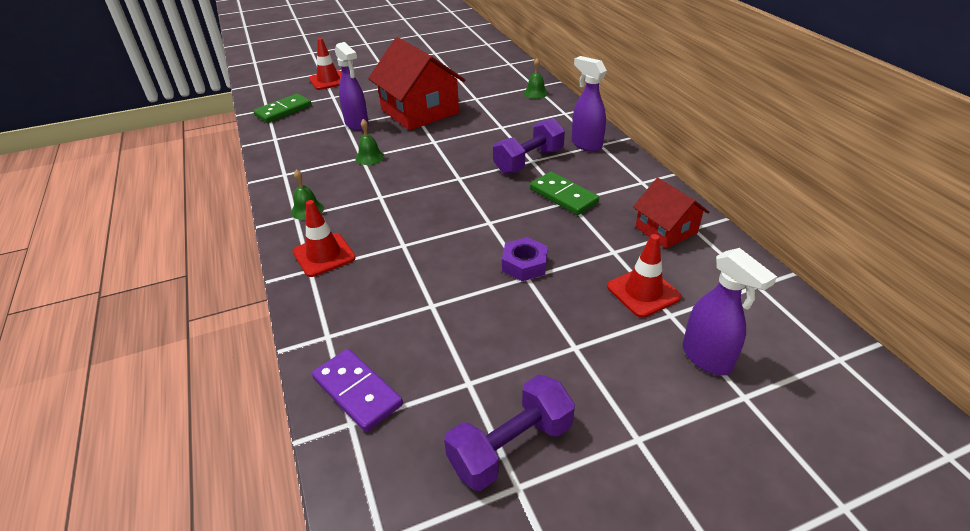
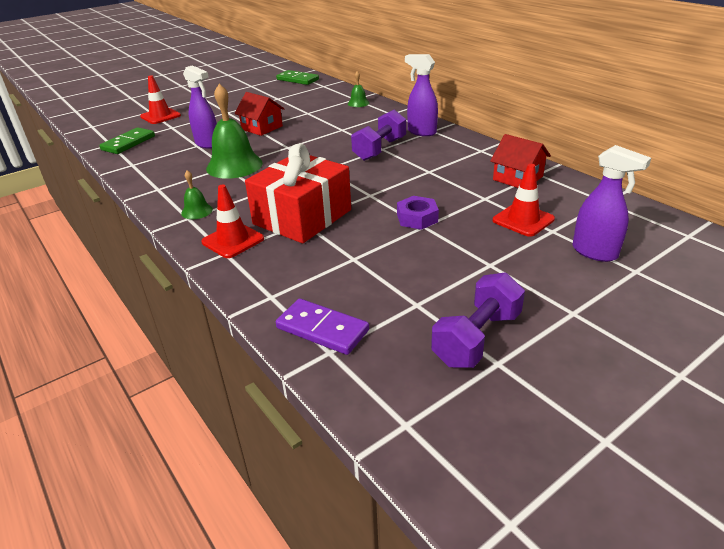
camera: 15 degrees left, 5 degrees down
green bell [356,119,384,165] -> green bell [206,84,263,179], size x2.08
red house [368,37,465,130] -> red house [235,92,285,136], size x0.56
green domino [530,172,599,215] -> green domino moved to [276,70,319,85]
none -> red gift [245,143,351,243]

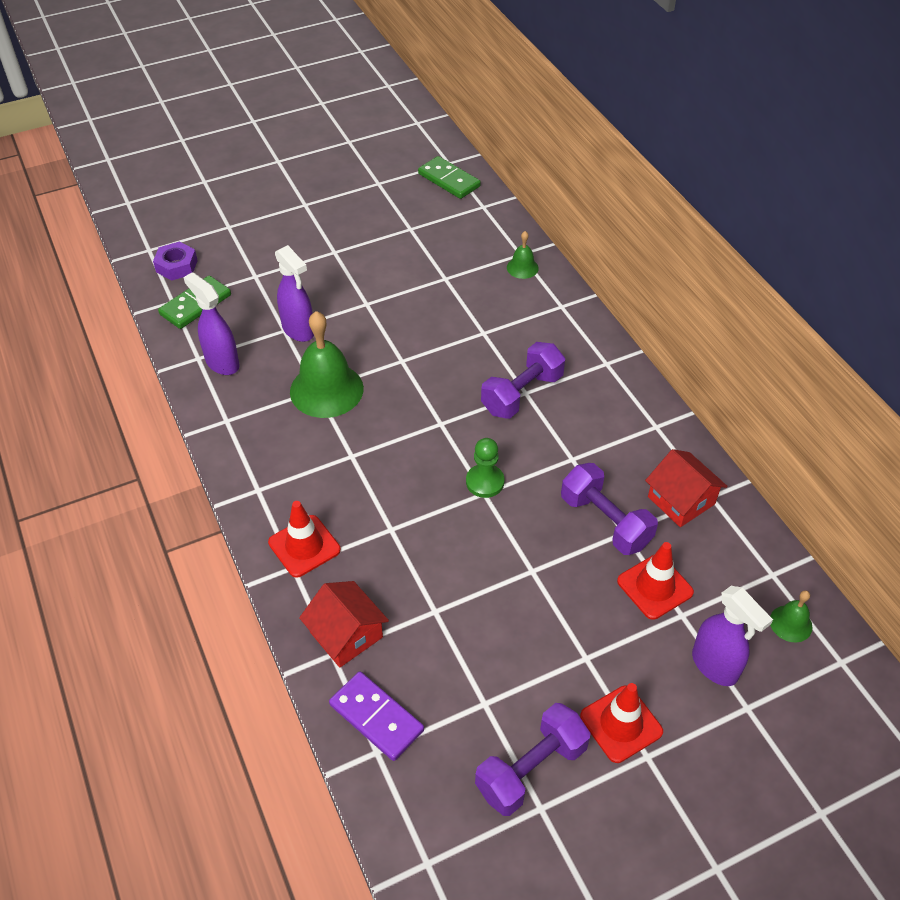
camera: 10 degrees right, 15 degrees up
red traffic cone [140,75,181,124] -> red traffic cone moved to [580,683,663,763]
green bell [181,170,213,219] -> green bell moved to [770,590,812,642]
red house [235,92,285,136] -> red house moved to [299,581,389,668]
red gift [245,143,351,243] -> none
purple nut [397,196,439,230] -> purple nut moved to [153,241,198,281]
purple spray bottle [405,54,438,136] -> purple spray bottle moved to [183,272,240,375]
none -> green pawn [466,438,504,498]
none -> purple dumbbell [561,463,658,555]

